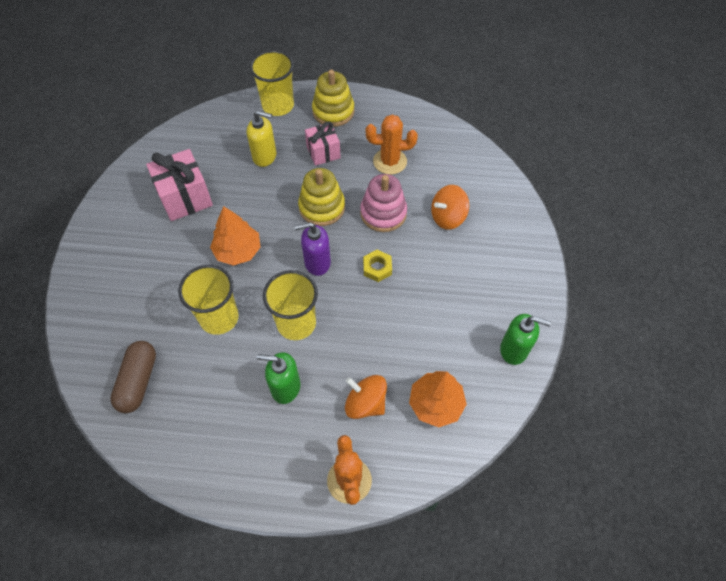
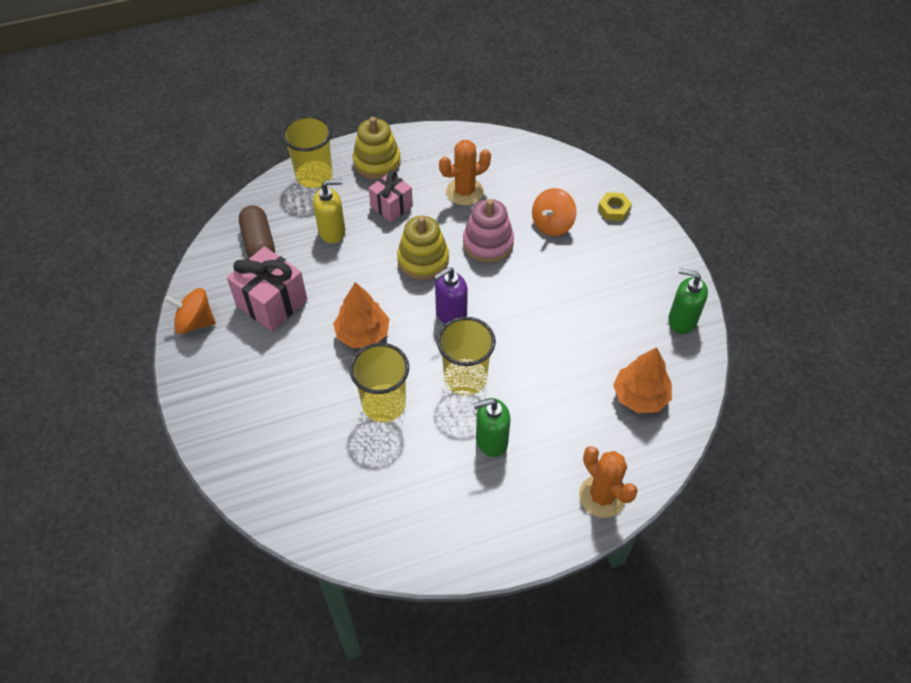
camera: 25 degrees left, 5 degrees down
brown capsule [110,341,156,413] -> brown capsule moved to [239,205,275,258]
orange spinning top [345,375,387,419] -> orange spinning top moved to [165,288,216,334]
yellow nut [363,250,392,282] -> yellow nut moved to [598,192,632,221]
green soap dispenser [500,314,551,365] -> green soap dispenser turned 150 degrees counterclockwise [668,268,708,334]

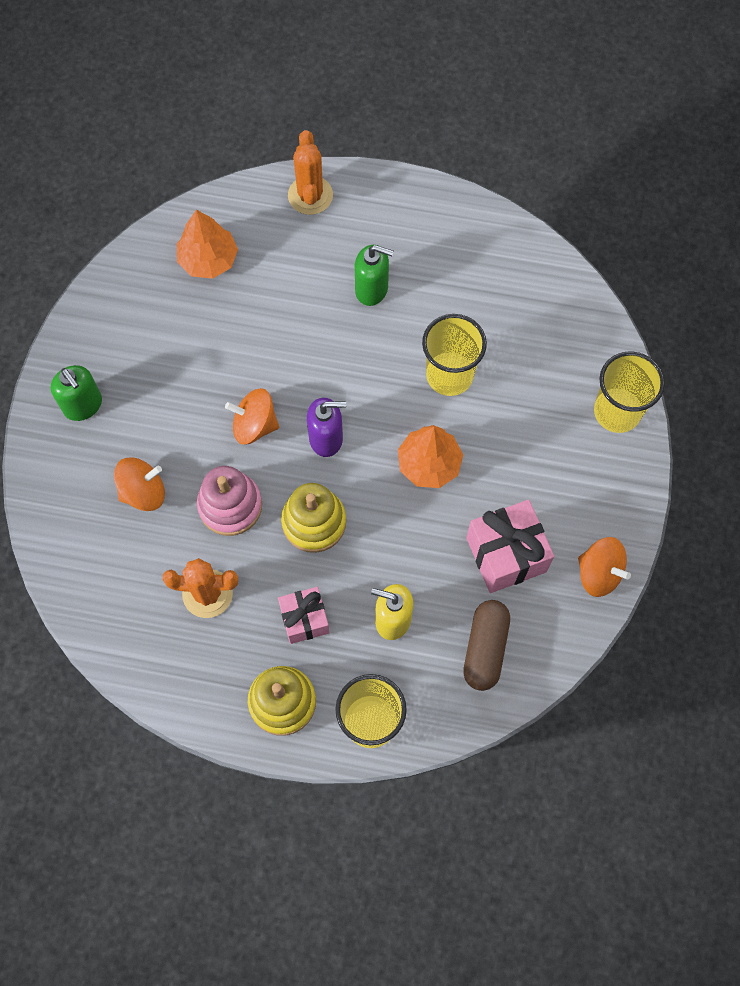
camera: 150 degrees left, 15 degrees up
yellow cup [437,317,496,396] -> yellow cup moved to [594,352,665,433]
yellow nut [598,192,632,221] -> none
green soap dispenser [668,268,708,334] -> green soap dispenser moved to [50,365,102,421]
none -> orange spinning top [225,388,279,445]

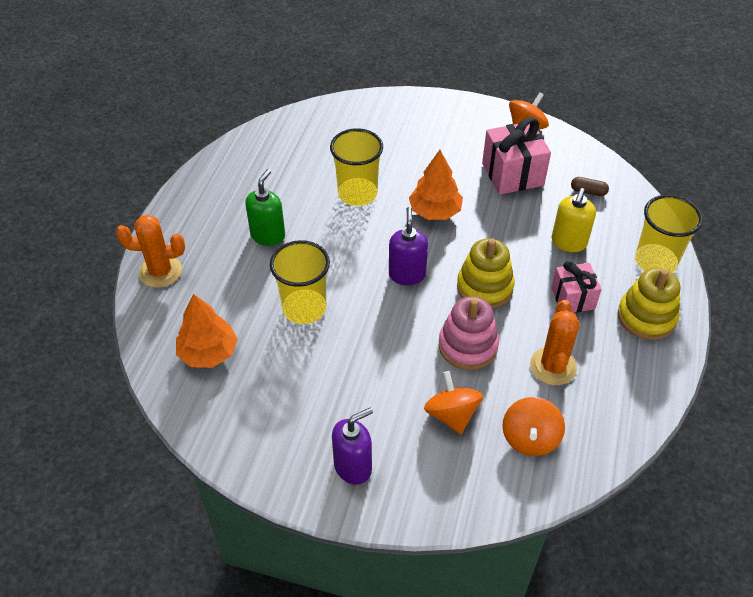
camera: 85 degrees left, 20 degrees down
green soap dispenser [50,365,102,421] -> purple soap dispenser [332,408,373,485]
orange spinning top [225,388,279,445] -> orange spinning top moved to [502,397,565,456]
brown capsule [463,600,510,691] -> brown capsule [571,177,609,196], size x0.53
yellow cup [594,352,665,433] -> yellow cup moved to [270,240,330,324]

